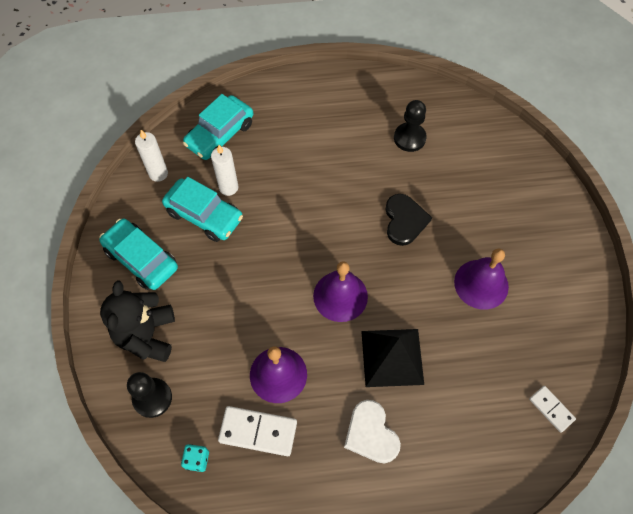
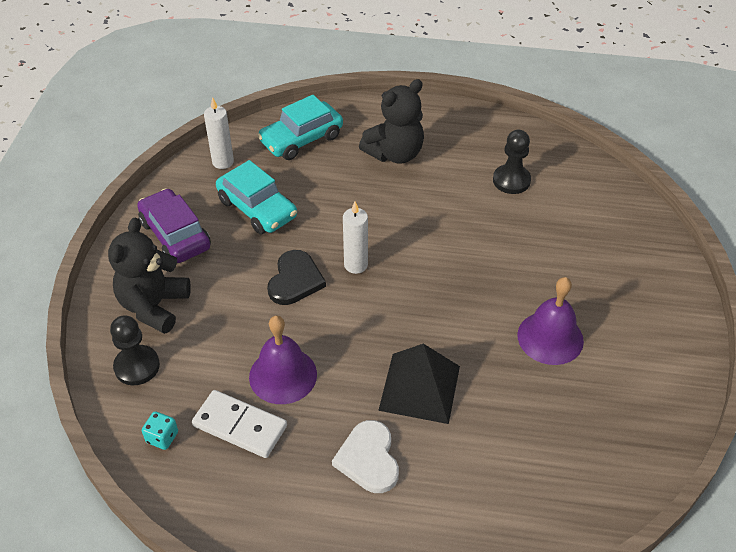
camera: 15 degrees right, 15 degrees down
turquoise car [99,219,178,290] -> purple car [137,188,211,263]
white candle [211,145,238,196] -> white candle moved to [343,202,368,274]
purple bell [313,261,368,322] -> none
black heart [385,194,432,246] -> black heart moved to [267,250,326,305]
white domino [529,386,576,433] -> none
none -> black teddy bear [359,79,424,164]

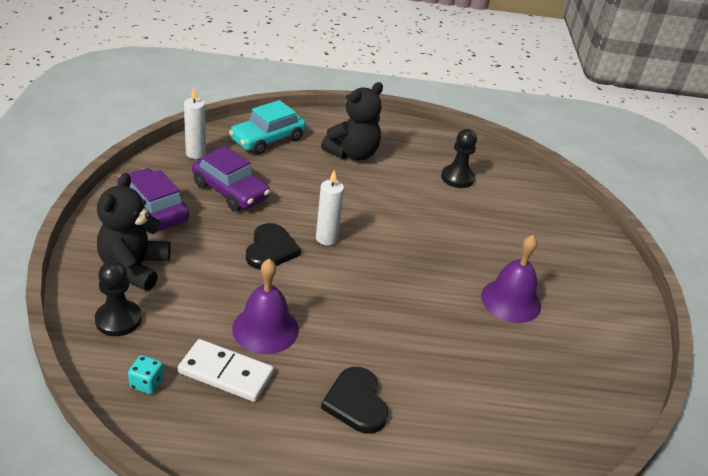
camera: 10 degrees left, 10 degrees down
turquoise car [216,160,297,234] -> purple car [192,146,270,211]
white heart [332,420,399,493] -> black heart [321,367,388,434]
black pyramid [378,344,460,424] -> none

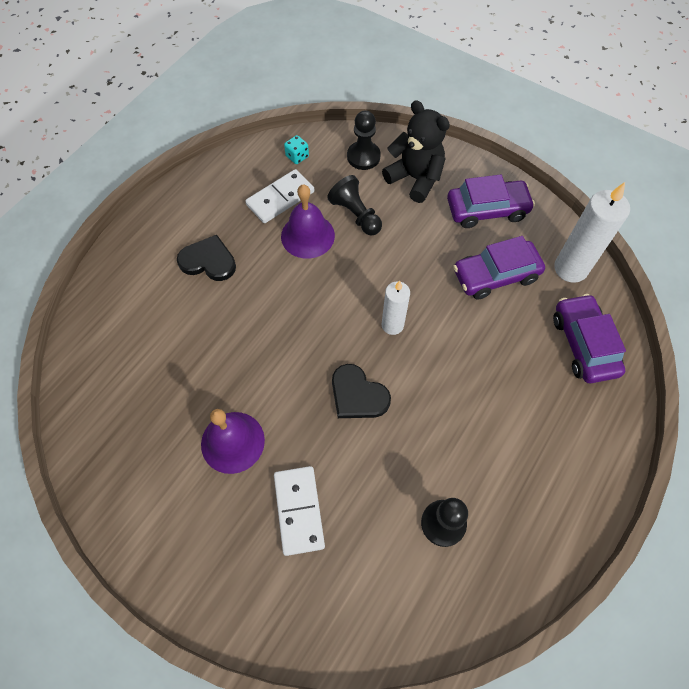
camera: 125 degrees right, 25 degrees up
white candle [184,88,206,159] -> white candle [554,182,630,283], size x1.58
turquoise car [229,100,306,155] -> purple car [553,294,626,383]
black heart [246,223,301,269] -> black heart moved to [332,364,391,418]
black teddy bear [321,82,383,161] -> none
none -> white domino [274,466,325,556]
none -> black pawn [327,175,382,236]

